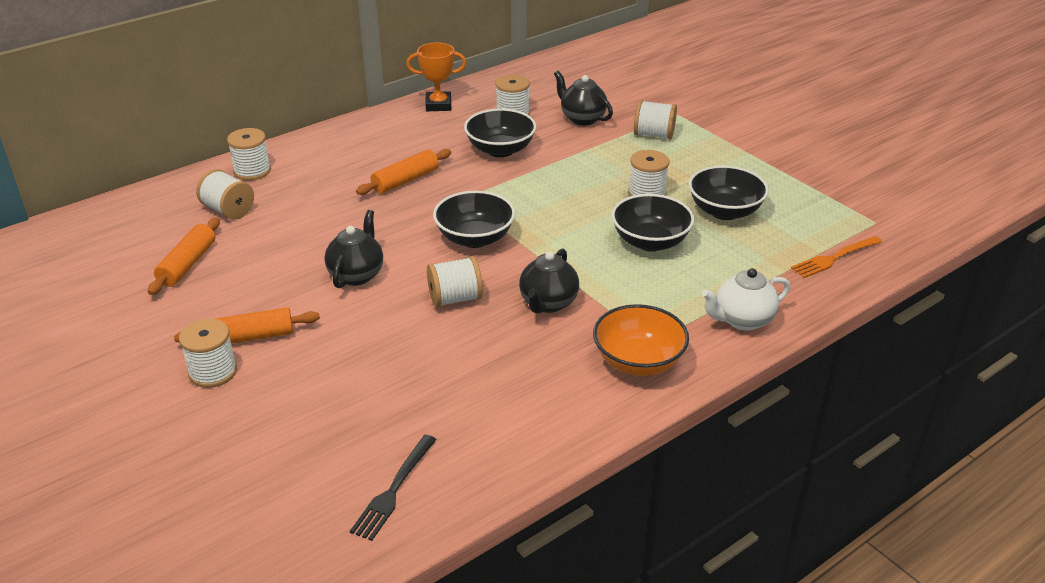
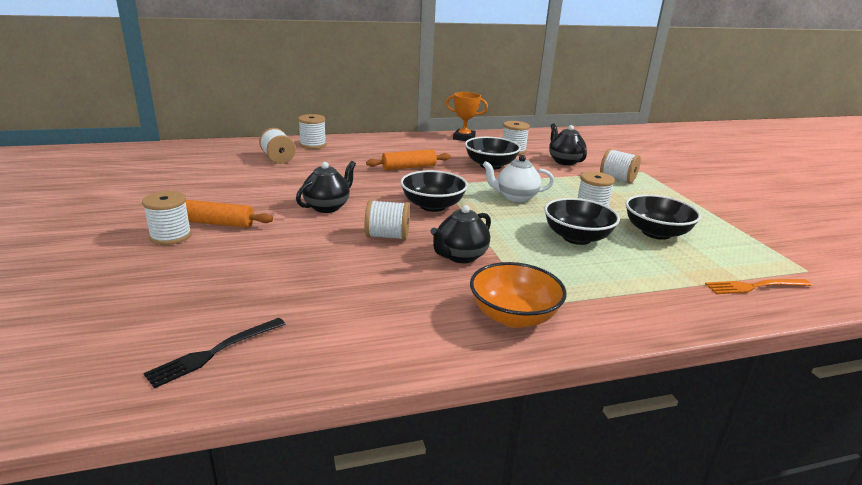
camera: 20 degrees right, 10 degrees down
orange rolling pin [148,218,220,295] -> none
white teapot [702,268,790,331] -> white teapot moved to [483,155,554,202]

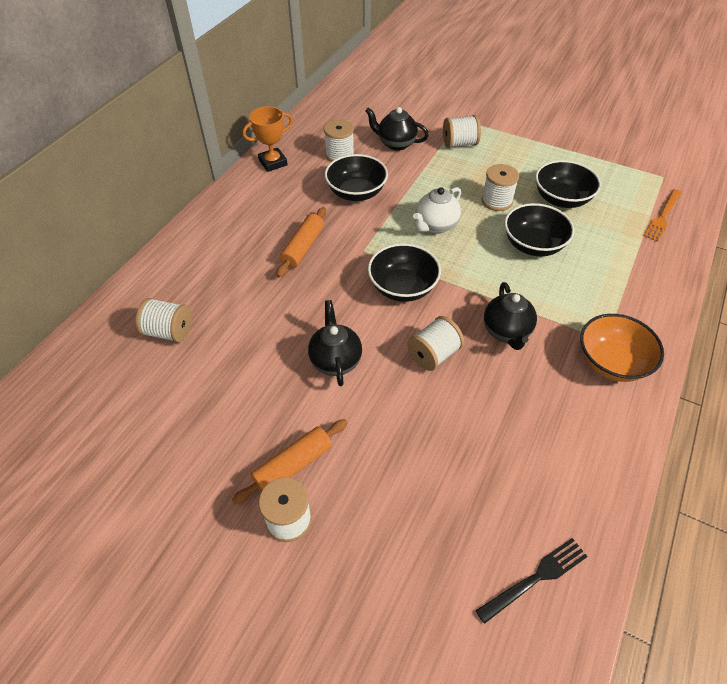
camera: 45 degrees left, 25 degrees up
black fork [144,318,285,389] -> black fork turned 120 degrees counterclockwise [476,538,588,624]
white spool [298,114,326,149] -> none

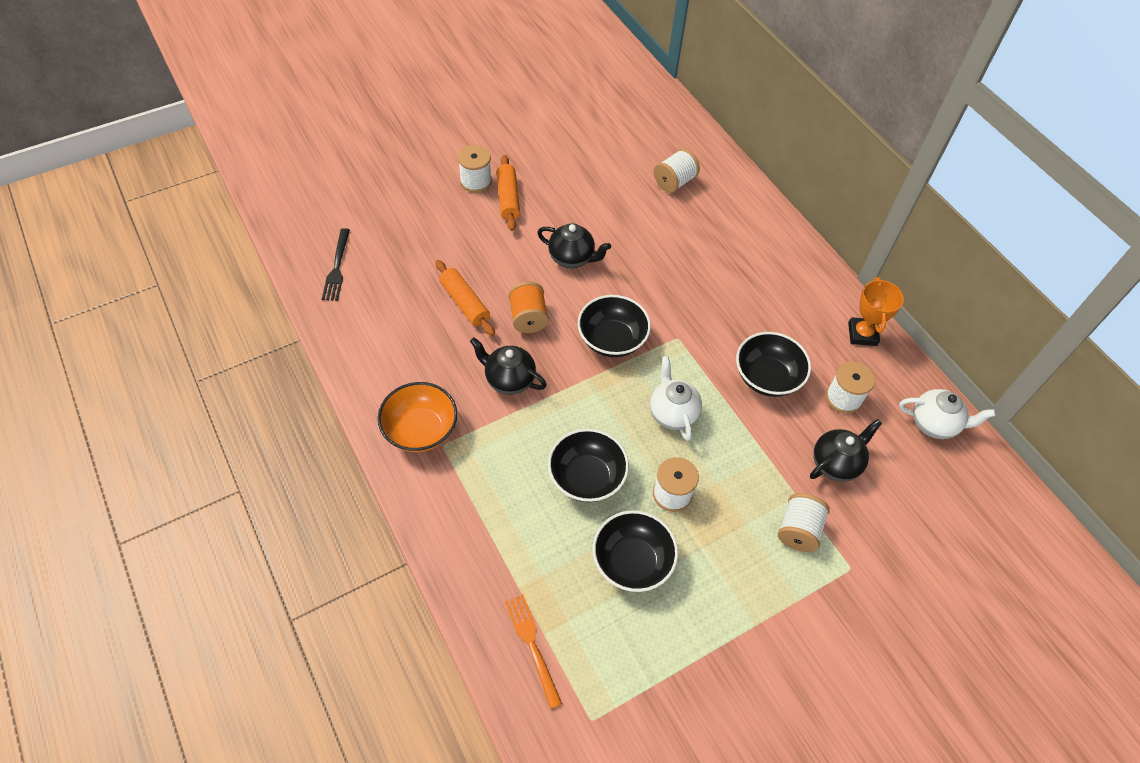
camera: 120 degrees right, 5 degrees up
orange rolling pin [276,207,326,277] -> orange rolling pin moved to [435,260,495,336]
white spool [407,316,464,371] -> orange spool [509,282,549,333]
none -> white teapot [899,389,996,439]

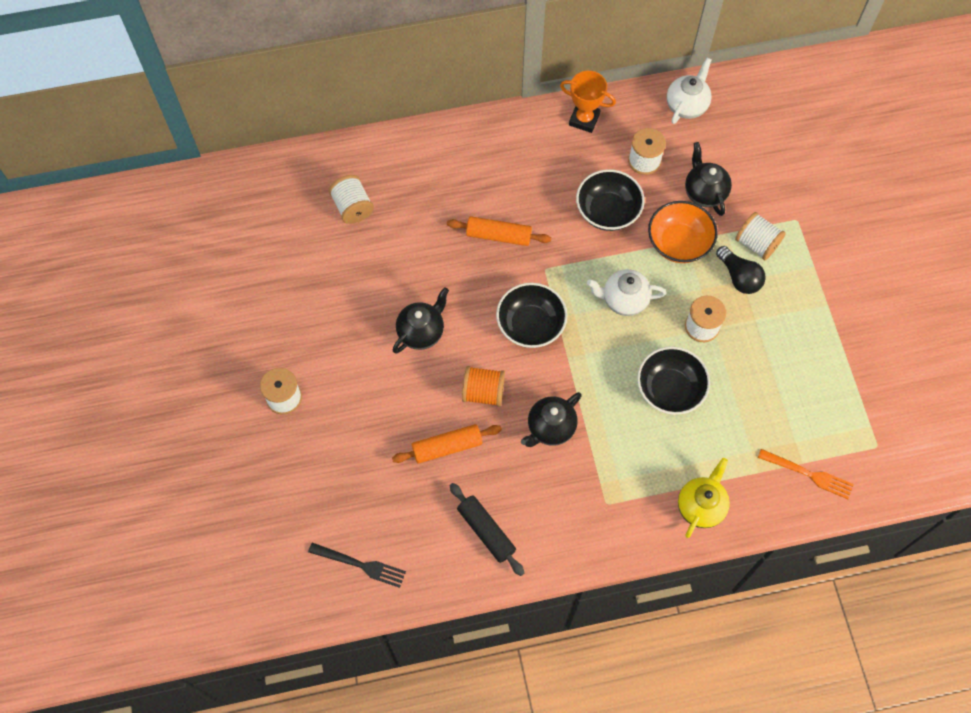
camera: 70 degrees left, 10 degrees up
orange bowl [378,382,457,452] -> orange bowl moved to [648,201,718,263]
orange rolling pin [497,155,520,231] -> orange rolling pin moved to [447,216,551,246]
orange fork [505,594,562,709] -> orange fork turned 150 degrees counterclockwise [758,449,854,499]
black bowl [593,510,678,592] -> none
none -> black rolling pin [449,483,524,576]
none -> yellow teapot [678,458,730,538]
none -> black light bulb [716,246,766,294]

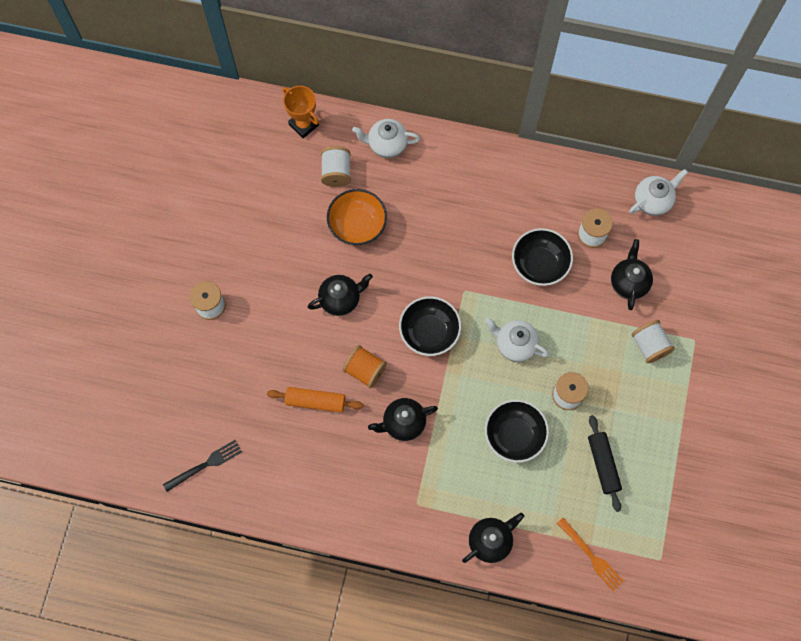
camera: 25 degrees right, 5 degrees up
black fork [308,543,406,588] -> black fork turned 75 degrees counterclockwise [163,440,242,492]
orange rolling pin [447,216,551,246] -> none
black rolling pin [449,483,524,576] -> black rolling pin moved to [588,415,622,512]
orange trophy [560,71,616,133] -> orange trophy moved to [283,86,319,138]
orange bowl [648,201,718,263] -> orange bowl moved to [327,189,387,245]
yellow teapot [678,458,730,538] -> black teapot [462,513,524,563]
black light bulb [716,246,766,294] -> none
none -> white teapot [352,119,420,158]

